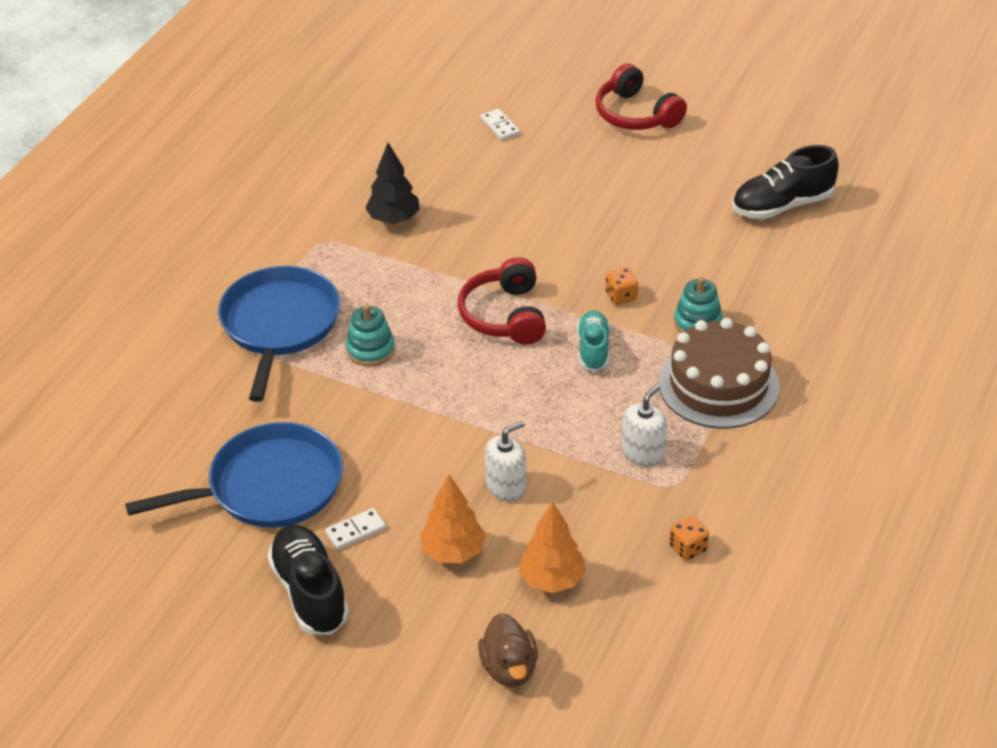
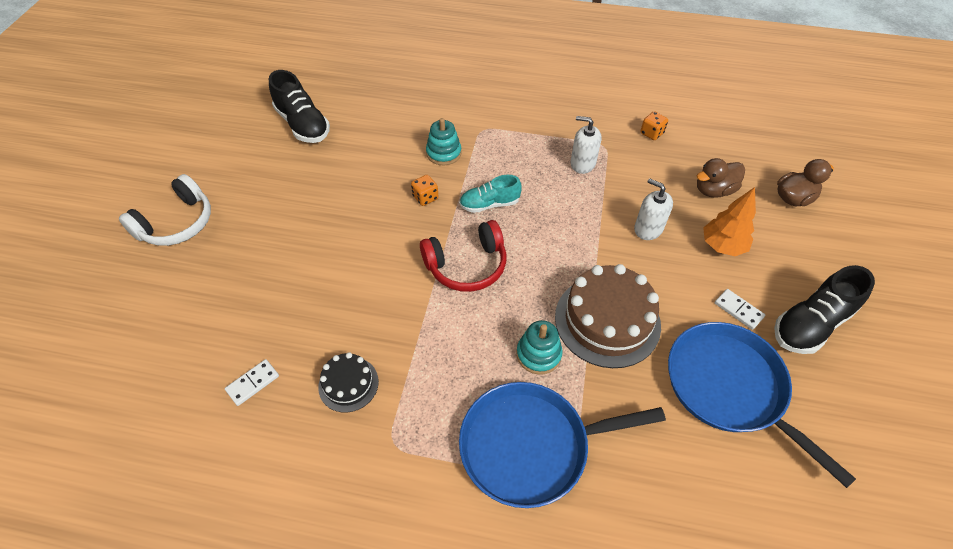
camera: 105 degrees left, 10 degrees up
black tree [365,143,420,224] -> black cake [318,352,379,413]
white domino [481,109,520,141] -> white domino moved to [225,359,279,406]
orange tree [519,502,586,593] -> brown duck [697,158,745,198]
red headphones [596,63,687,130] -> white headphones [119,174,211,246]
brown cake [658,318,780,429] -> brown cake moved to [555,264,661,368]

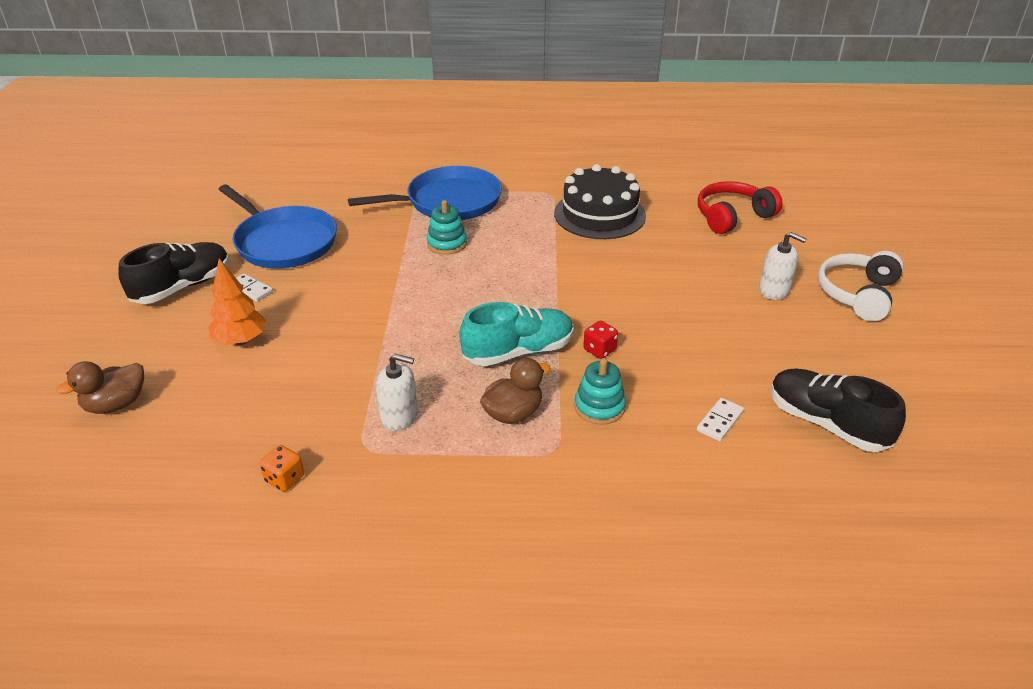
camera: 170 degrees right, 15 degrees down
white domino [225,359,279,406] -> white domino moved to [697,398,744,441]
black cake [318,352,379,413] -> black cake [554,164,646,239], size x1.88
orange dice [411,175,438,206] -> red dice [583,321,618,359]
red headphones [420,220,506,292] -> red headphones moved to [698,181,783,234]
turquoise shoe [459,175,522,213] -> turquoise shoe [460,302,573,366], size x1.53
brown cake [555,264,661,368] -> none
white soap dispenser [634,178,673,240] -> white soap dispenser moved to [759,232,807,300]
brown duck [697,158,745,198] -> brown duck moved to [480,358,551,424]

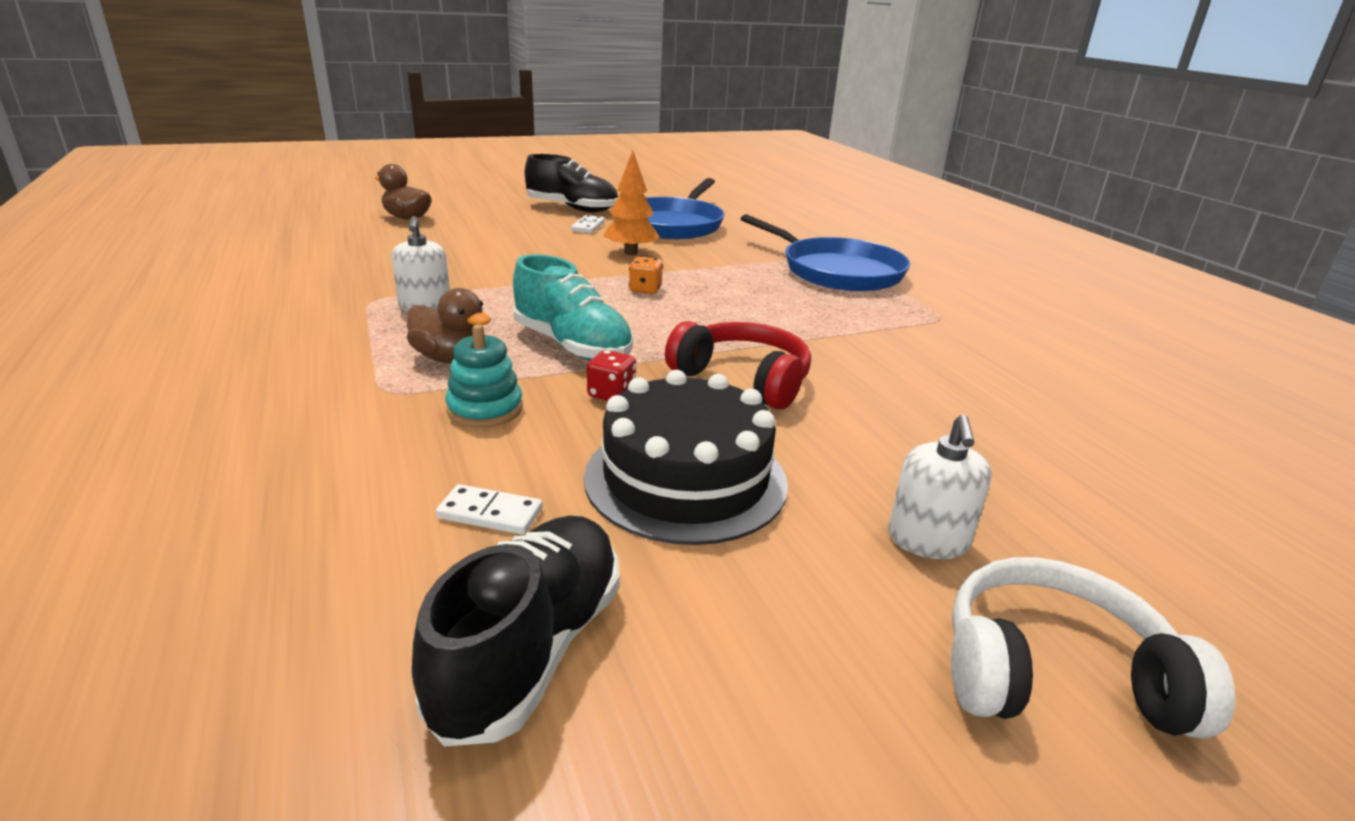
camera: 65 degrees right, 10 degrees down
orange tree [209,258,266,345] -> orange tree moved to [603,150,660,255]
orange dice [260,445,304,492] -> orange dice moved to [629,257,663,294]
turquoise stacking toy [427,200,467,255] -> none
black cake [554,164,646,239] -> black cake moved to [584,370,788,545]
red headphones [698,181,783,234] -> red headphones moved to [665,321,811,409]

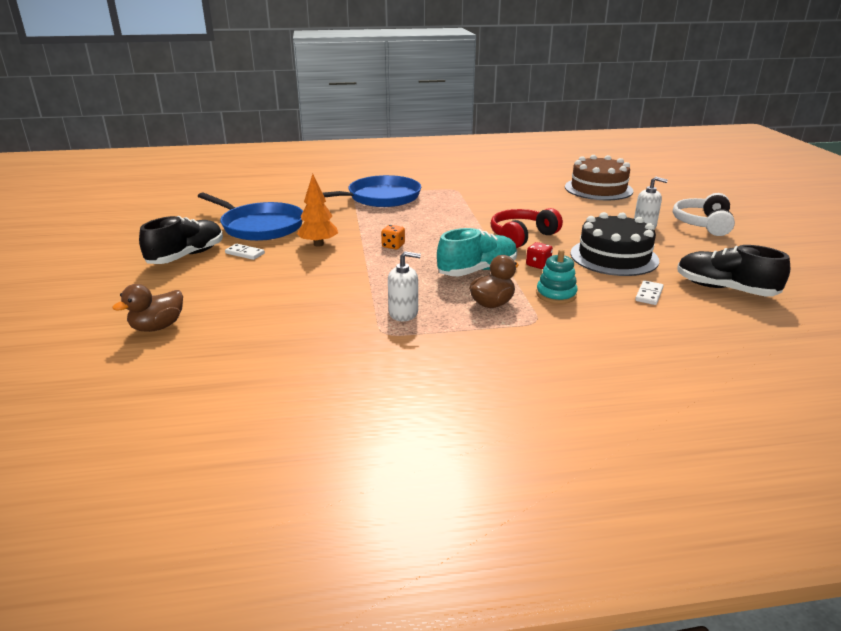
camera: 75 degrees left, 0 degrees up
none -> brown cake [565,155,633,200]

